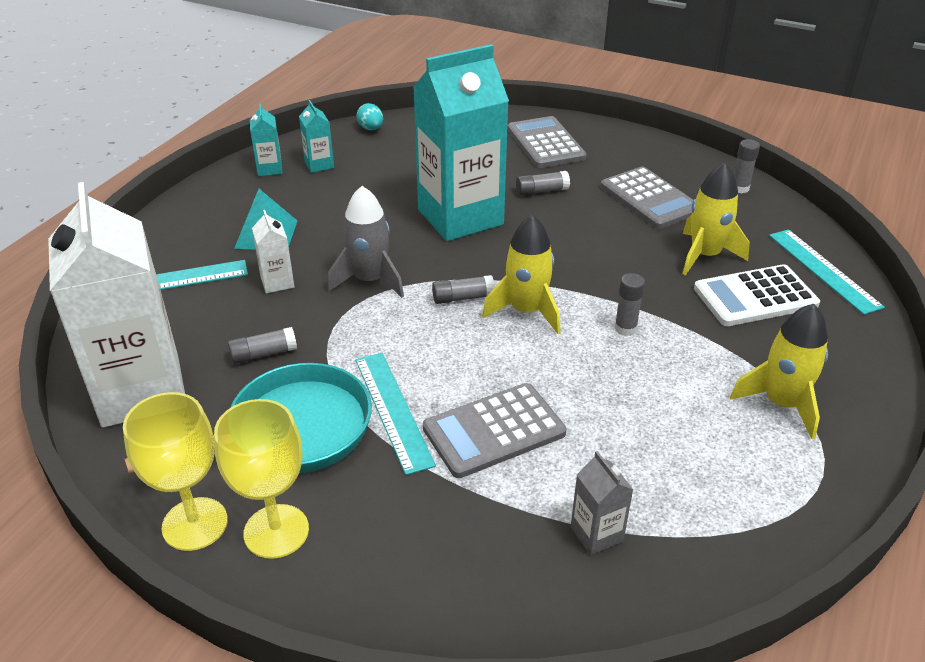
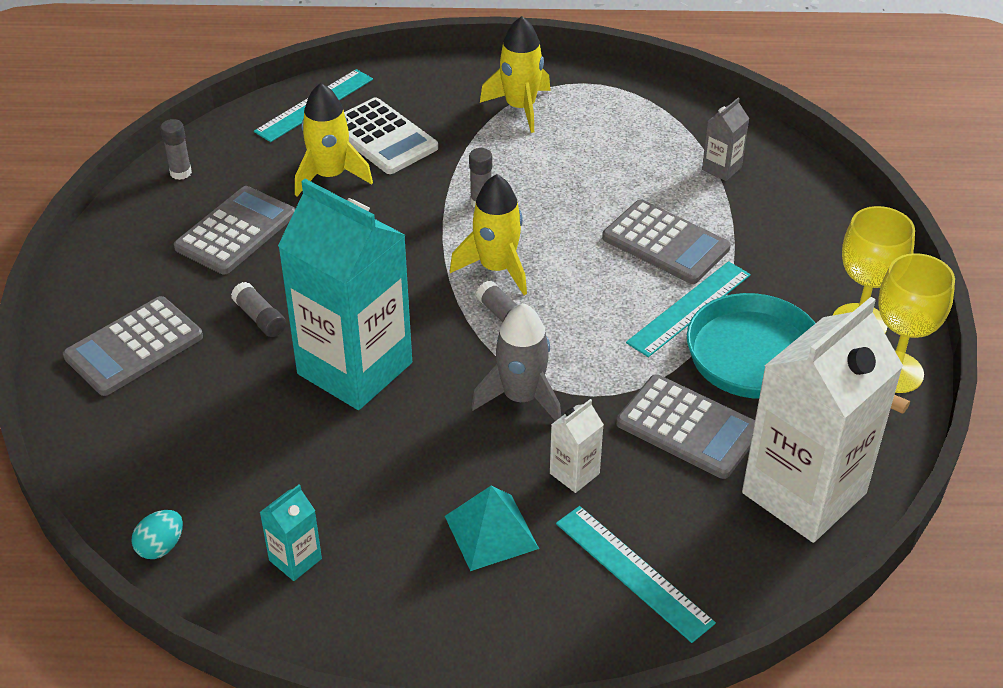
camera: 115 degrees left, 5 degrees up
grey glue stick [228,327,297,364] -> grey calculator [616,374,755,479]
turquoise carton [250,104,283,176] -> none

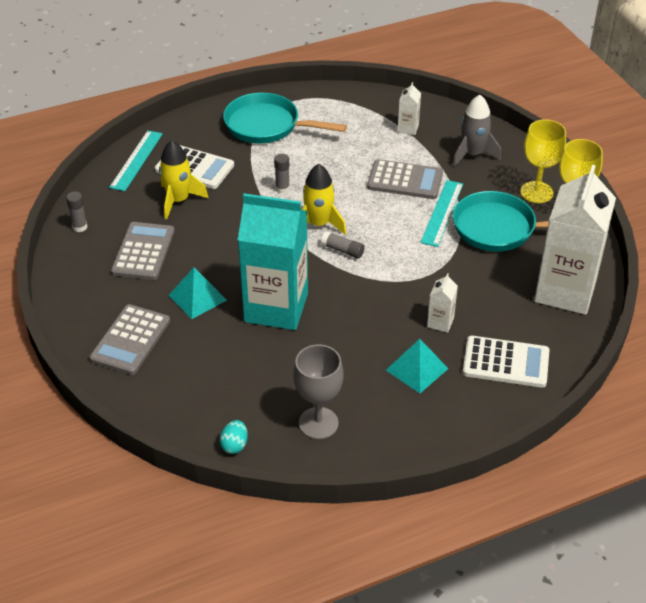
camera: 25 degrees left, 0 degrees up
grey glue stick [231,282,286,337] -> turquoise pyramid [168,267,227,319]
turquoise carton [260,484,322,581] -> grey goblet [293,345,343,439]
grey rocket [471,303,561,421] -> grey rocket moved to [453,95,501,167]
yellow rocket [480,16,551,133] -> turquoise pan [223,93,347,144]
turquoise ruler [556,506,716,643] -> white calculator [462,336,549,388]
grey calculator [616,374,755,479] -> none
grey carton [702,98,749,181] -> white carton [397,82,421,135]

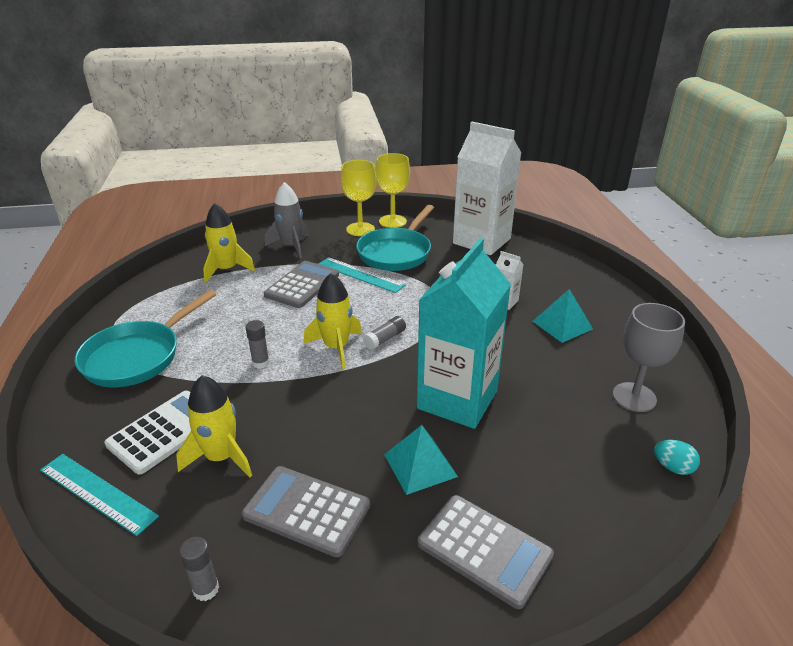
camera: 75 degrees left, 10 degrees down
white carton [397,82,421,135] -> yellow rocket [203,203,255,283]
white calculator [462,336,549,388] -> none

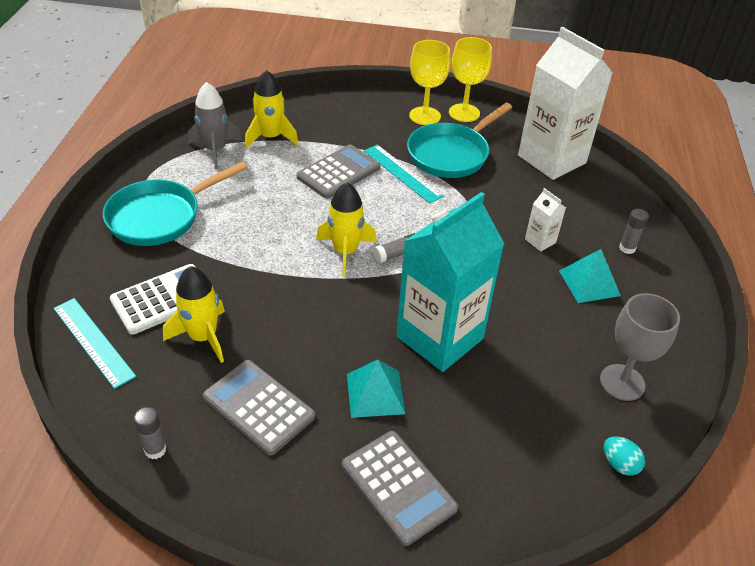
camera: 15 degrees right, 10 degrees up
grey glue stick [246,320,270,369] -> grey glue stick moved to [619,209,649,254]
grey rocket [265,182,309,258] -> grey rocket moved to [188,82,242,169]

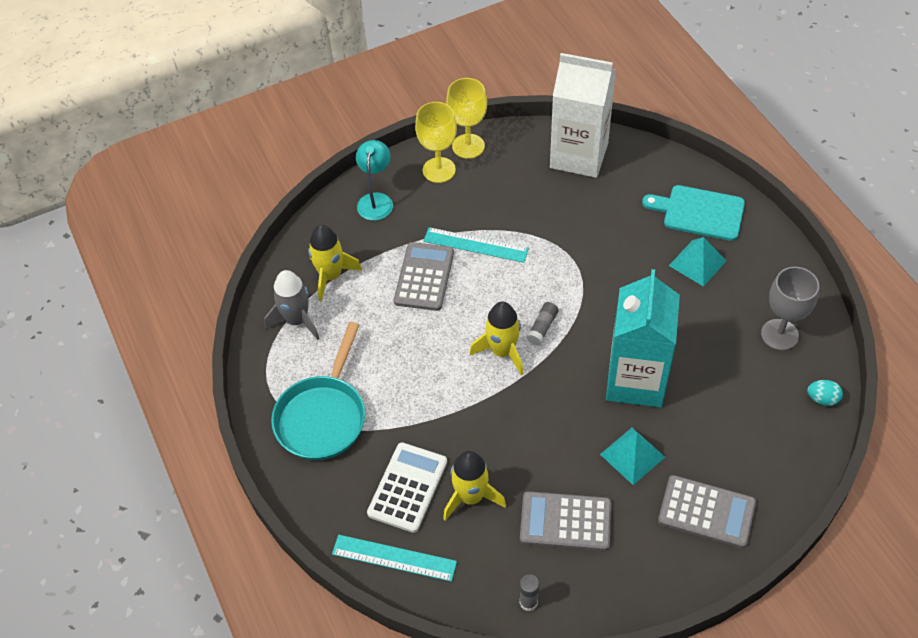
camera: 30 degrees left, 10 degrees up
turquoise pan [407,103,512,178] -> none
white carton [525,188,566,252] -> none
grey glue stick [619,209,649,254] -> turquoise cutting board [642,185,745,241]
none -> turquoise lamp [356,140,393,221]

